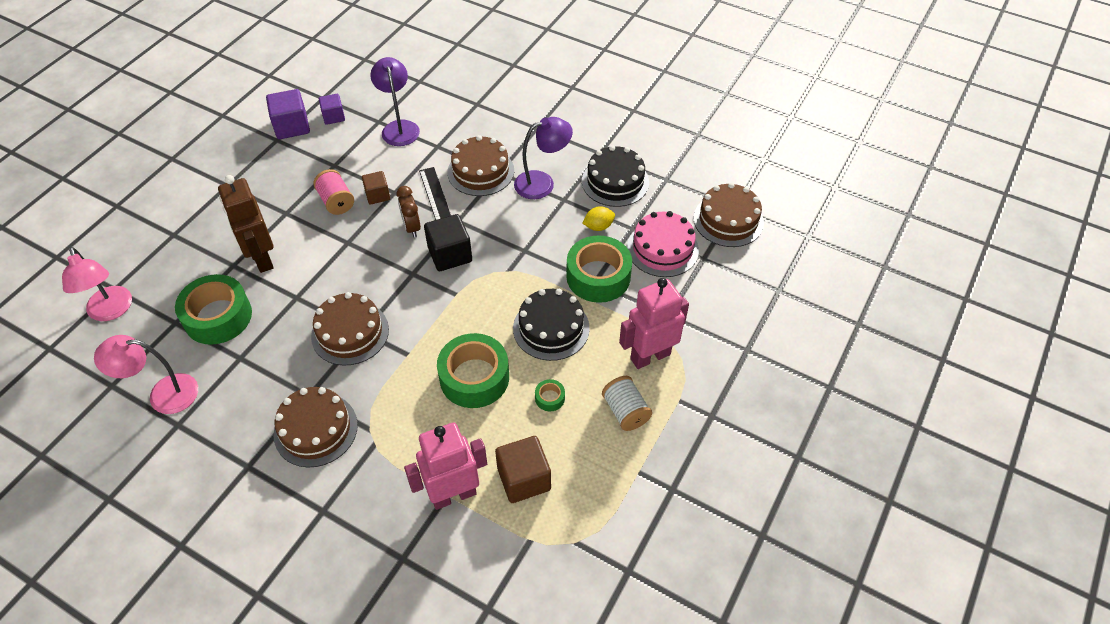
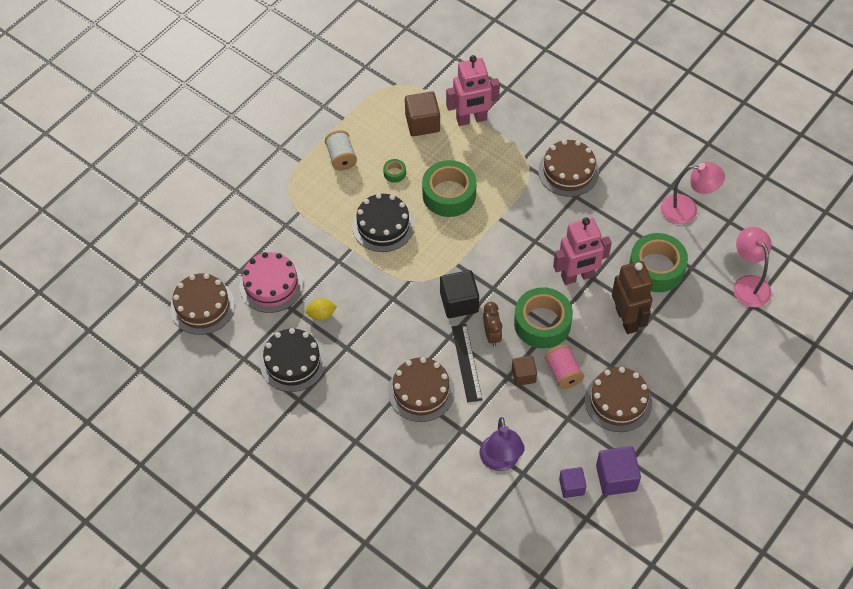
camera: 170 degrees left, 5 degrees up
brown cake [311,292,389,366] -> brown cake moved to [585,367,652,432]
purple lamp [514,117,573,199] -> none
green tape [566,236,632,303] -> green tape moved to [514,287,573,348]
pink robot [619,278,689,369] -> pink robot moved to [553,218,612,285]

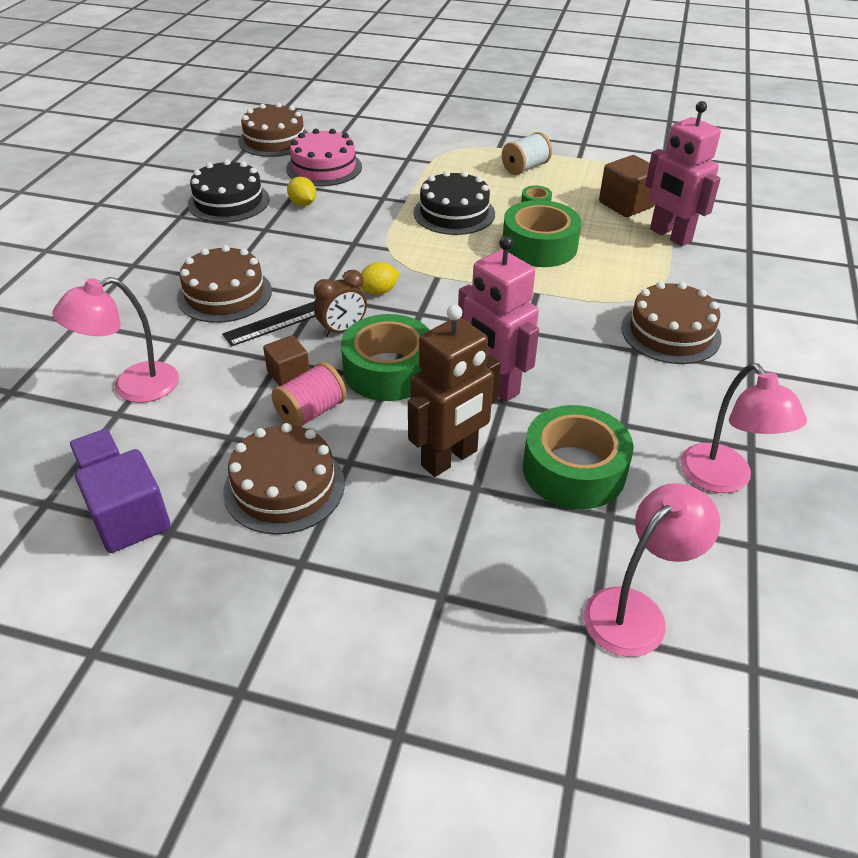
camera: 65 degrees right, 15 degrees down
black cube [440,270,479,318] -> yellow lemon [360,262,399,295]
purple lamp [480,417,525,471] -> pink lamp [52,277,179,403]

